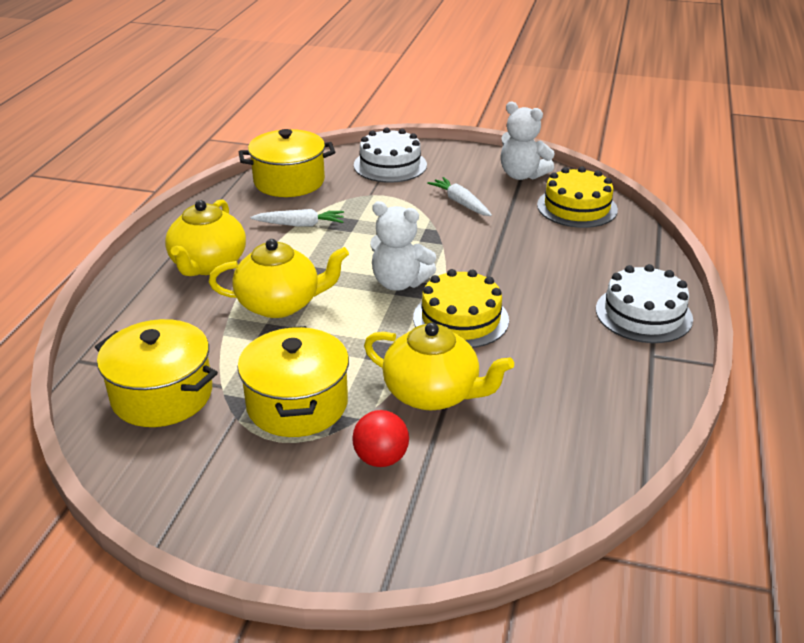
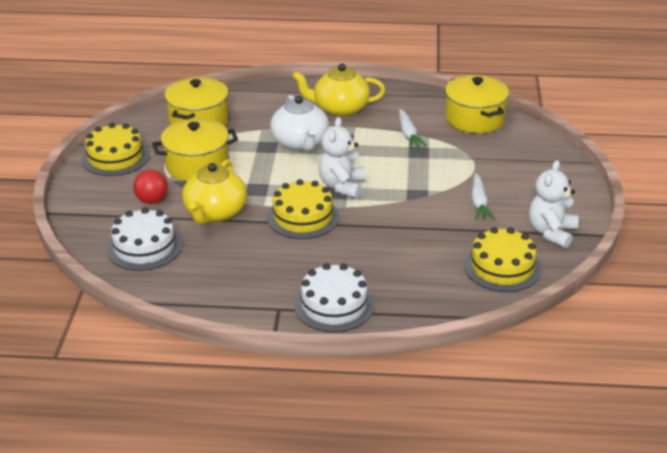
camera: 80 degrees right, 0 degrees up
yellow teapot [209,239,349,318] -> white teapot [270,95,329,151]
white cake [354,128,427,183] -> white cake moved to [107,208,182,271]
white carrot [427,177,492,216] -> white carrot turned 135 degrees clockwise [471,173,494,220]
none -> yellow cake [82,123,149,176]

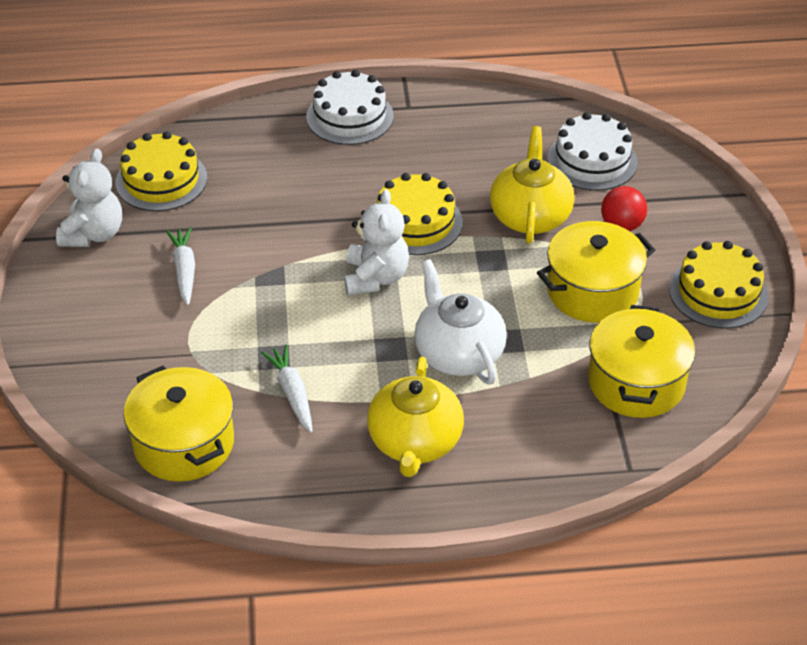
camera: 170 degrees right, 10 degrees up
yellow teapot [292,64,385,117] -> yellow teapot turned 105 degrees clockwise [367,357,464,477]

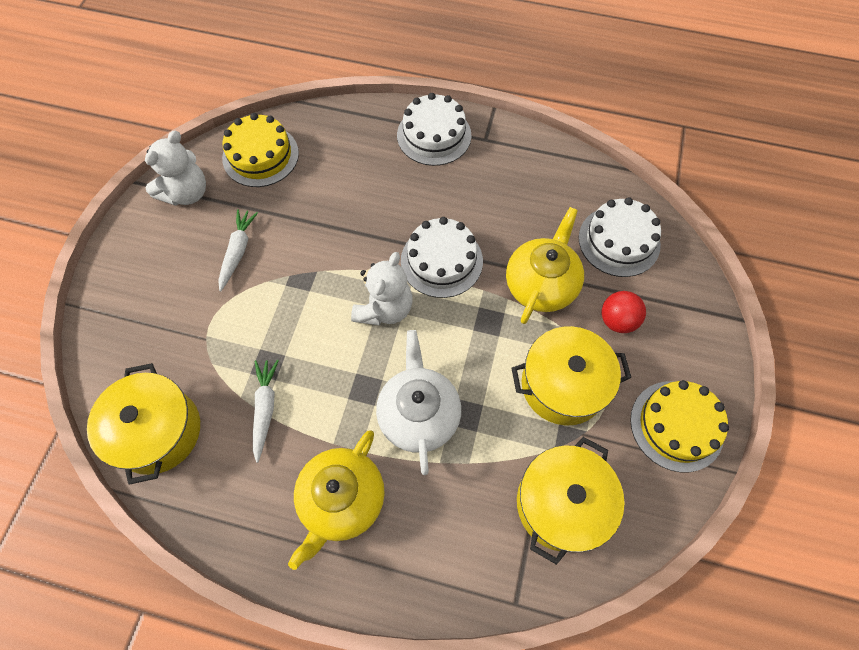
camera: 20 degrees right, 20 degrees up
yellow cake [377,173,463,255] -> white cake [401,217,483,298]

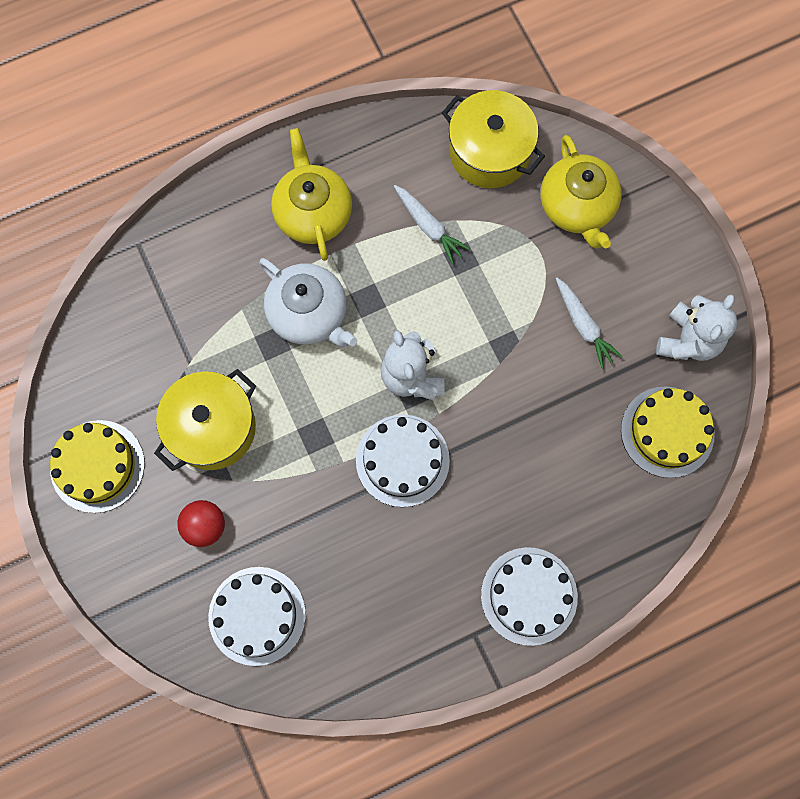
camera: 140 degrees right, 10 degrees up
white teddy bear [145,130,206,206] -> white teddy bear turned 150 degrees counterclockwise [656,294,737,361]
yellow teapot [506,207,584,324] -> yellow teapot moved to [540,135,622,249]
yellow pot [517,437,624,565] -> none

